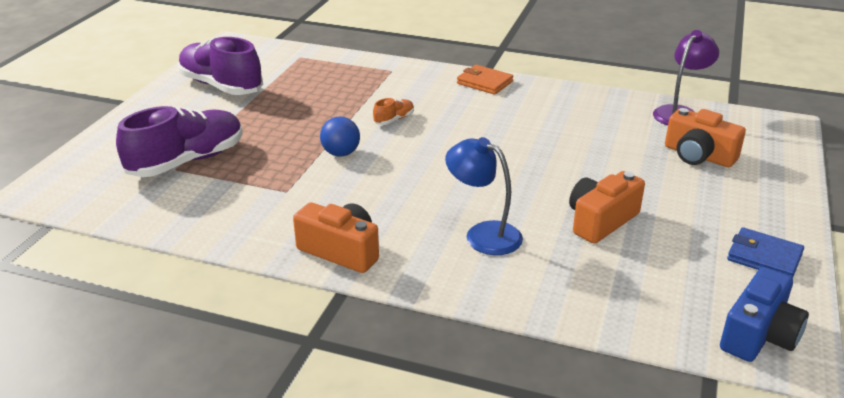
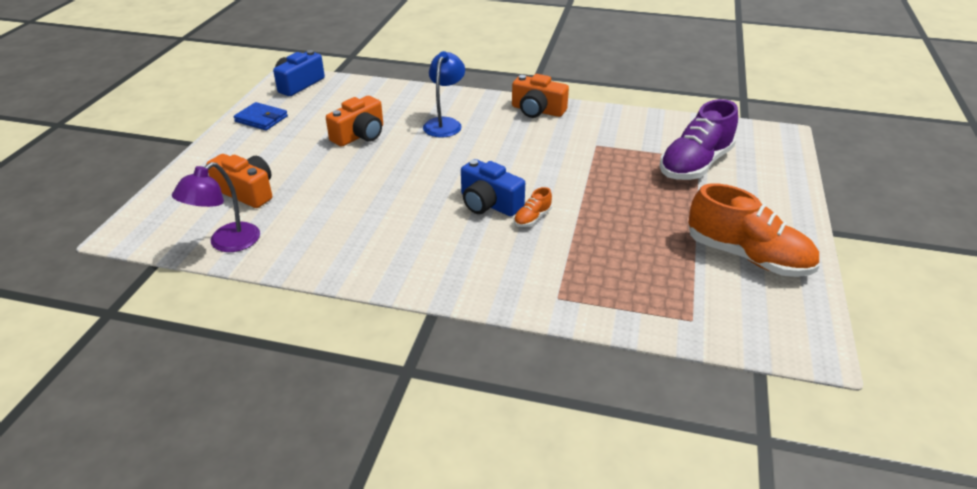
camera: 175 degrees right, 5 degrees up
purple shoe [178,37,263,95] -> orange shoe [688,183,820,277]
blue ball [320,117,360,157] -> none
blue lamp [445,137,523,255] -> blue lamp turned 105 degrees counterclockwise [423,51,465,138]
orange wallet [457,65,514,95] -> none
none -> blue camera [461,159,525,216]

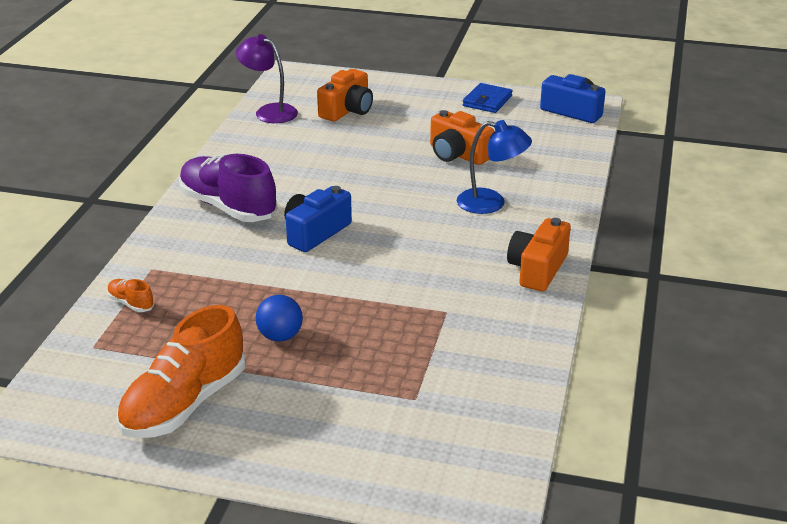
camera: 90 degrees right, 5 degrees down
orange shoe [514,187,552,227] -> orange shoe moved to [107,279,154,312]
purple shoe [660,99,738,180] -> purple shoe moved to [179,154,278,222]
none -> blue ball [256,295,303,342]

